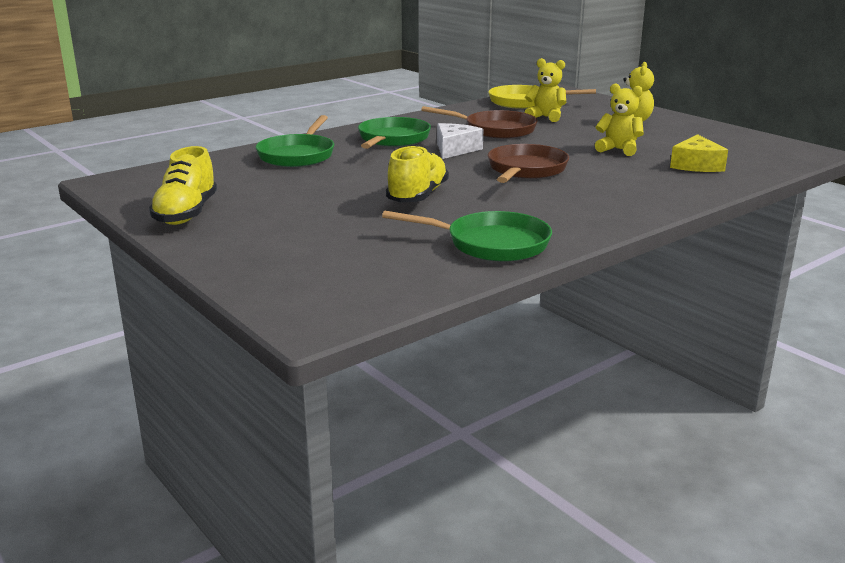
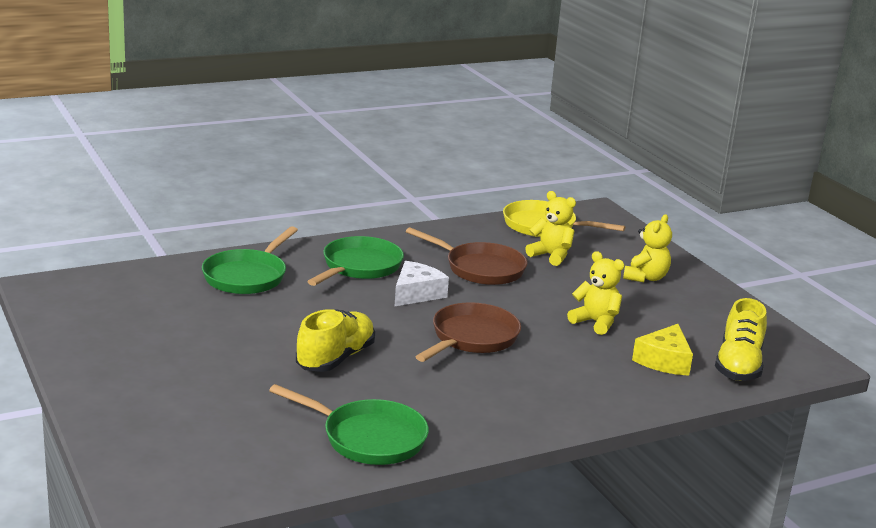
camera: 10 degrees right, 0 degrees up
yellow shoe [149,146,217,225] -> yellow shoe moved to [715,298,767,381]

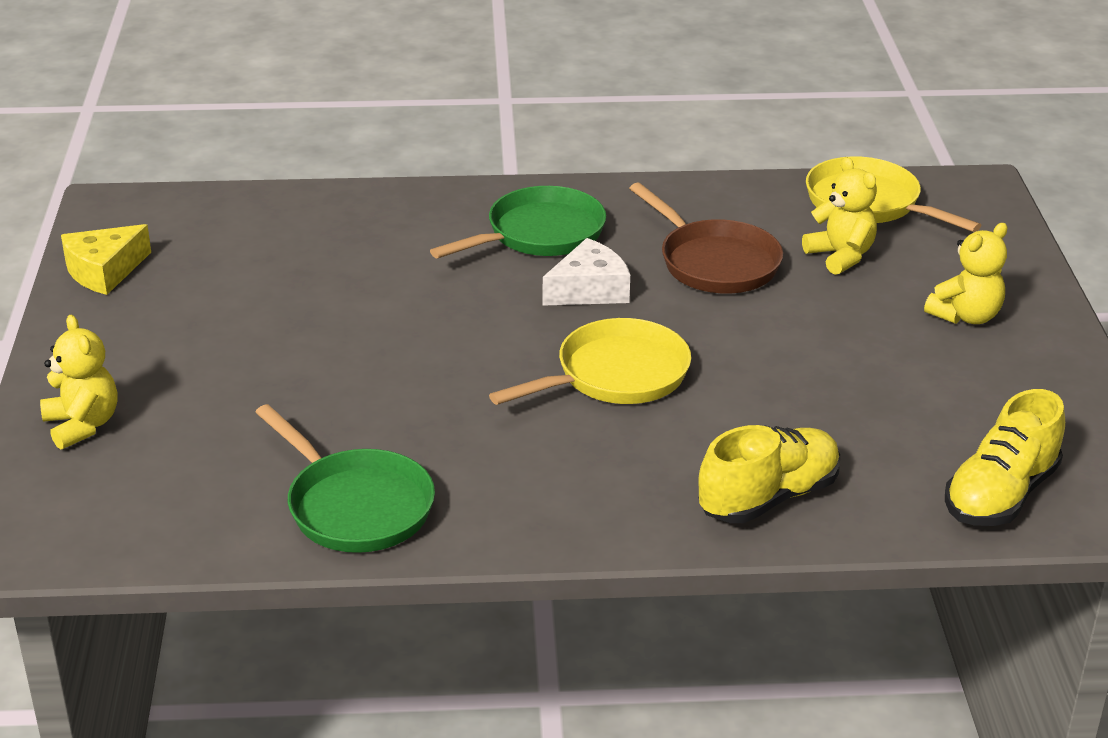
camera: 25 degrees right, 10 degrees up
green pan [202,226,298,294] -> none
yellow shoe [296,309,375,372] -> yellow shoe moved to [699,425,840,523]
brown pan [415,302,521,362] -> yellow pan [489,318,691,405]
yellow teddy bear [567,251,624,335] -> yellow teddy bear moved to [40,315,117,450]
yellow cheese [632,324,693,376] -> yellow cheese moved to [61,224,151,295]

